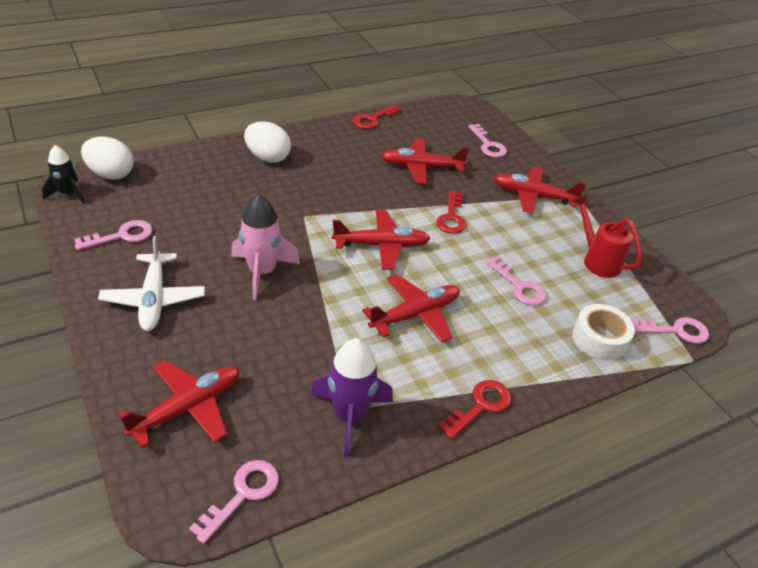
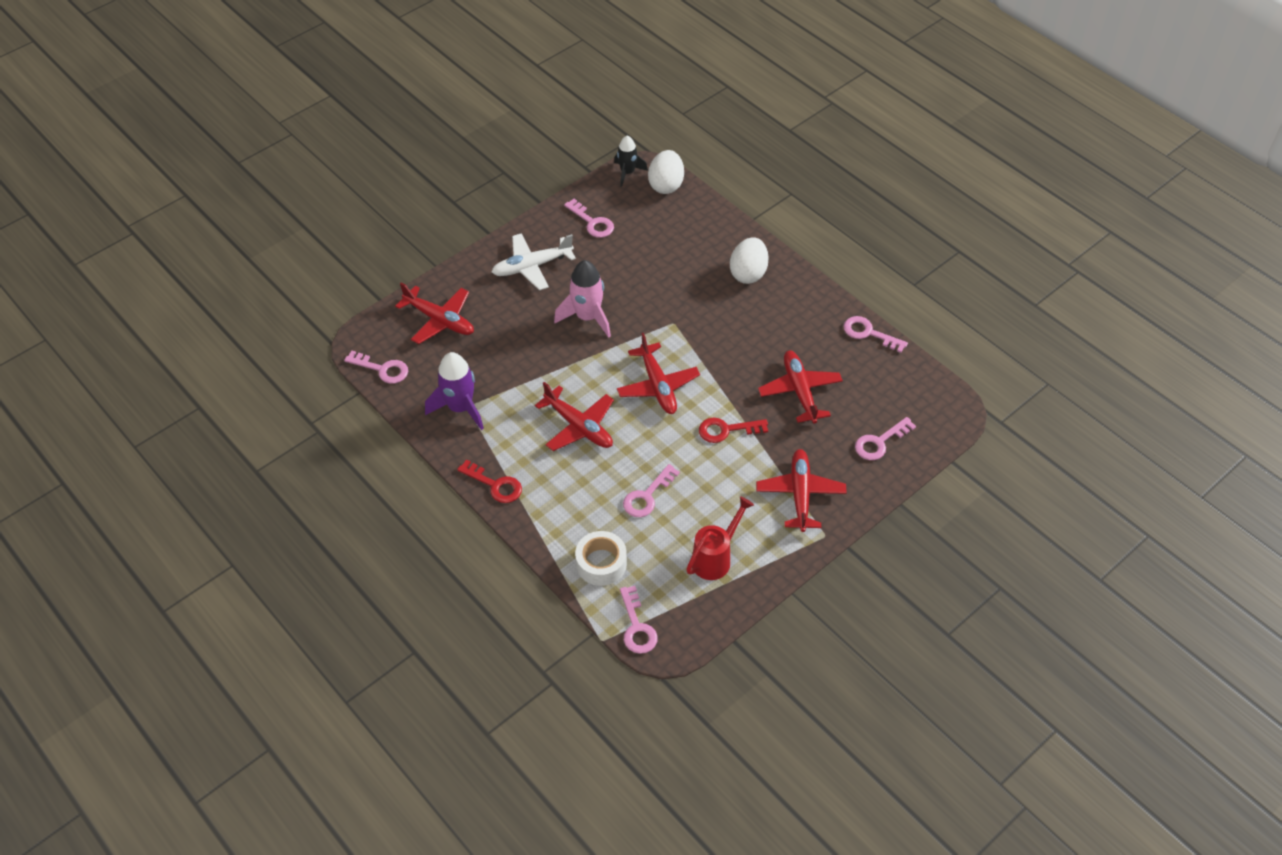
camera: 80 degrees right, 10 degrees up
red key [353,104,401,129] -> pink key [844,316,908,353]

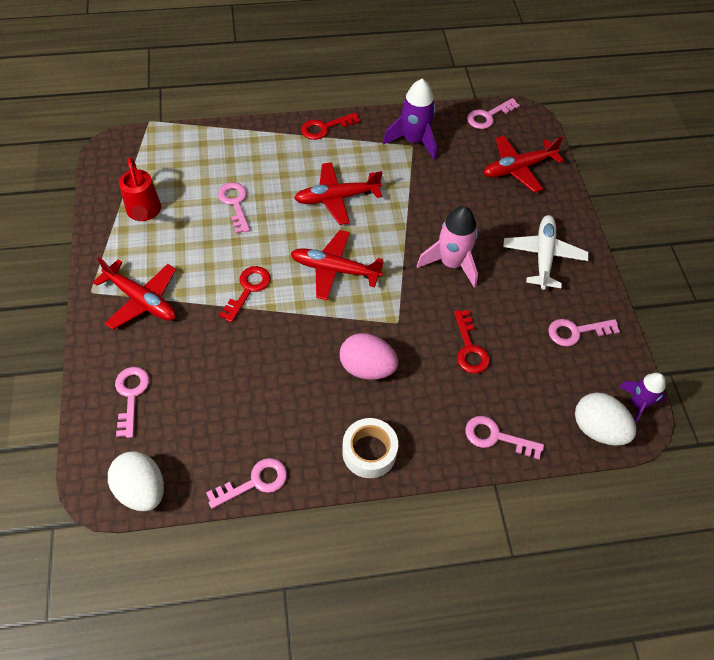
camera: 120 degrees right, 5 degrees up
white tape [575,531,627,586] -> white tape moved to [342,418,398,478]
black rocket [614,136,648,187] -> purple rocket [618,373,666,424]
pink key [620,586,658,654] -> pink key moved to [465,416,544,460]
white egg [730,237,769,284] -> white egg moved to [108,451,164,511]
red plane [758,350,843,424] -> none
none -> pink egg [340,333,398,380]
none -> red key [454,310,490,373]

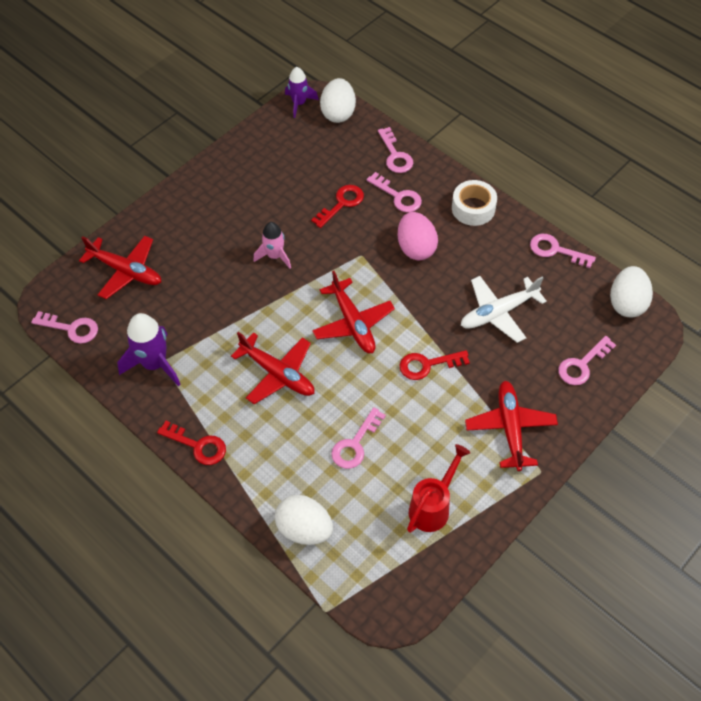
camera: 125 degrees left, 0 degrees up
pink rocket [417,206,478,288] -> pink rocket [254,222,291,269], size x0.65
white plane [503,215,589,290] -> white plane moved to [461,276,547,343]
pink key [548,319,620,346] -> pink key moved to [366,172,422,212]
none -> white egg [275,495,333,545]

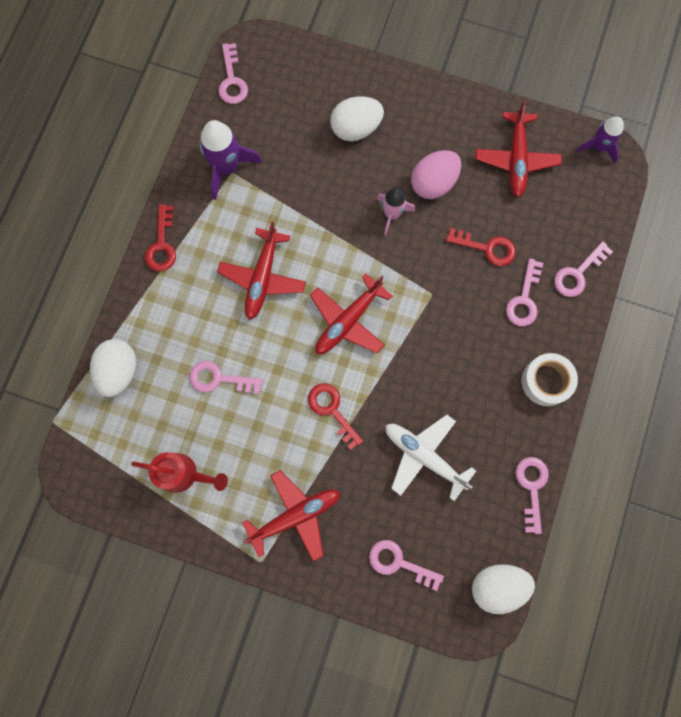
camera: 65 degrees right, 20 degrees up
red plane [79,236,161,299] -> red plane moved to [476,100,562,198]
white egg [320,78,356,123] -> white egg moved to [330,96,384,141]
pink egg [397,212,438,260] -> pink egg moved to [411,150,461,199]

